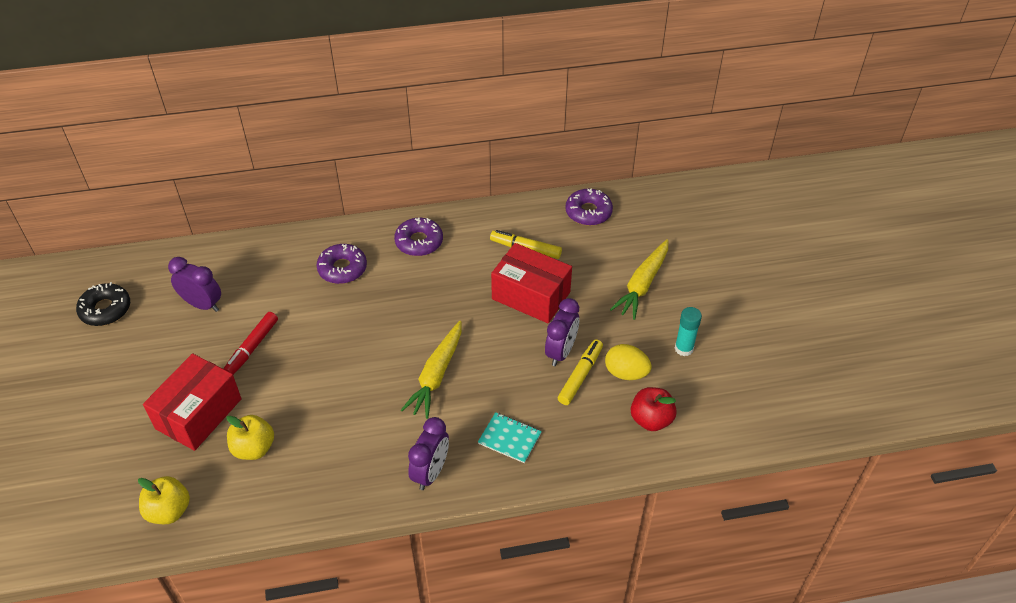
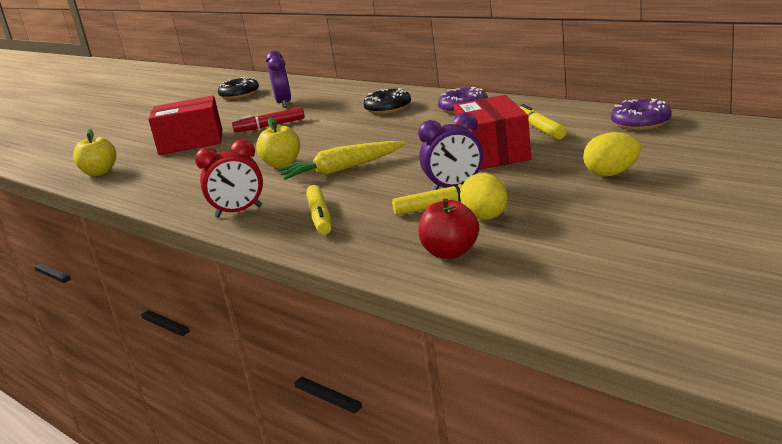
camera: 55 degrees right, 25 degrees down
yellow apple [226,415,274,460] -> yellow apple moved to [256,117,300,168]
purple donut [316,244,367,284] -> black donut [363,88,411,114]
purple clock [408,417,449,490] -> red clock [195,139,263,217]
turquoise notebook [478,412,542,463] -> yellow marker [306,185,332,235]
yellow carrot [610,239,668,320] -> yellow egg [583,132,641,176]
turquoise glue stick [675,307,702,356] -> none

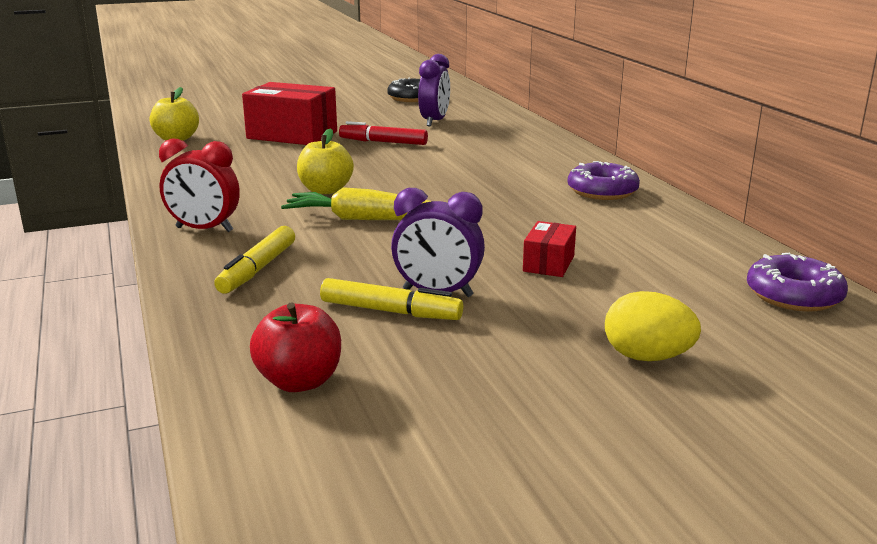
camera: 25 degrees right, 0 degrees up
black donut [363,88,411,114] -> none
red box [454,95,531,170] -> red box [523,221,576,277], size x0.50
yellow egg [460,173,508,220] -> none
yellow marker [520,104,567,139] -> none

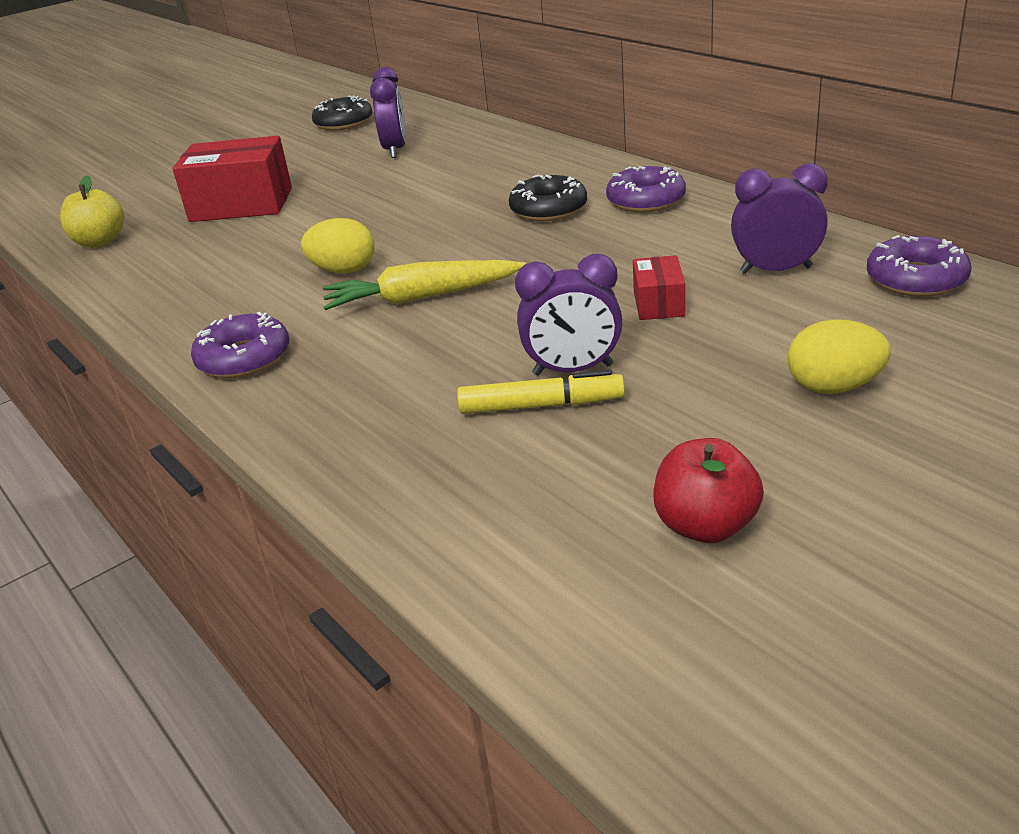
camera: 15 degrees left, 10 degrees up
red clock [159,139,240,232] -> purple donut [191,312,289,378]
yellow marker [214,226,295,294] -> none
red apple [250,303,341,392] -> red apple moved to [653,438,764,543]
yellow apple [297,128,354,194] -> yellow egg [301,218,375,273]
red marker [339,121,428,145] -> none
none -> black donut [509,175,587,222]
none -> purple clock [731,164,828,274]

